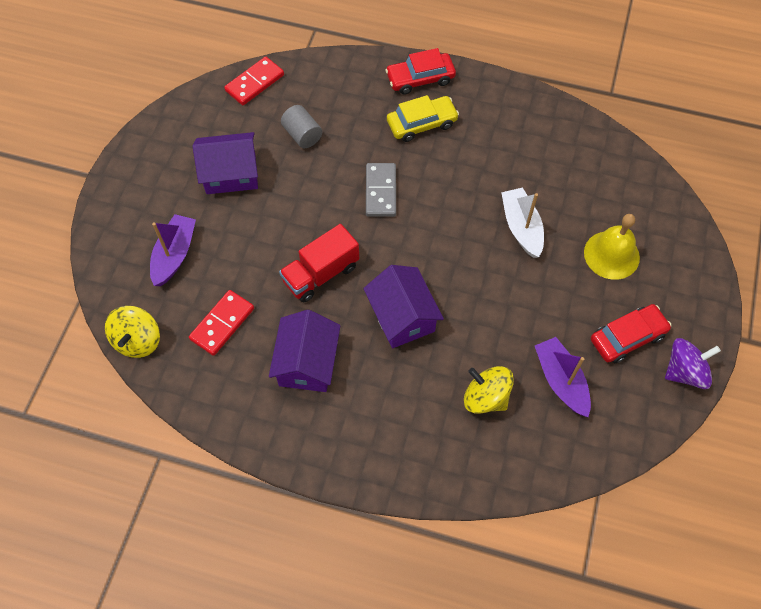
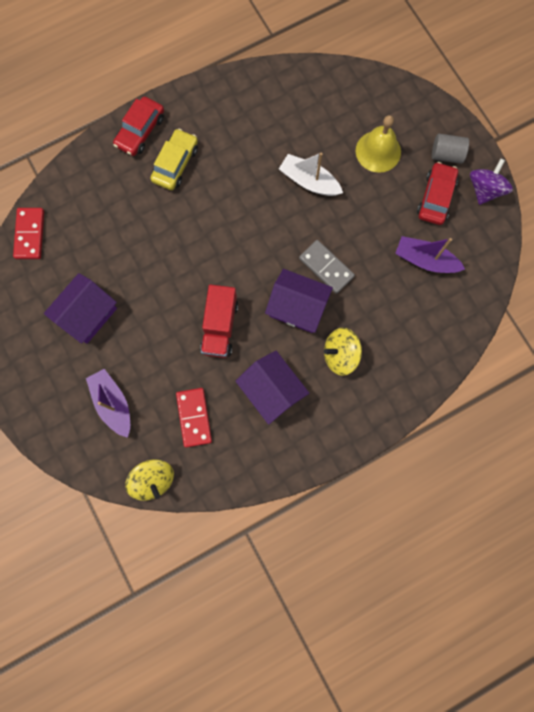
camera: 45 degrees left, 15 degrees up
grey cylinder [281,105,322,148] -> grey cylinder moved to [432,134,469,164]
grey domino [366,163,396,217] -> grey domino moved to [299,240,355,294]
yellow spinning top [464,366,514,414] -> yellow spinning top moved to [324,328,362,376]

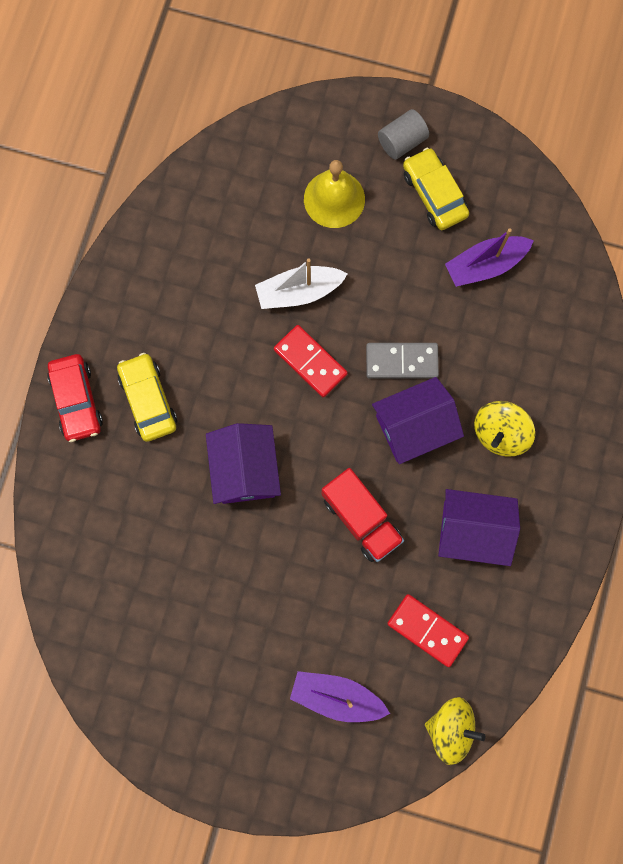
camera: 45 degrees left, 0 degrees up
red domino [13,208,44,259] -> red domino moved to [274,325,348,397]
purple house [44,273,117,344] -> purple house moved to [206,423,281,504]
red car [417,162,458,225] -> yellow car [403,148,469,230]
purple spinning top [470,159,513,205] -> none

